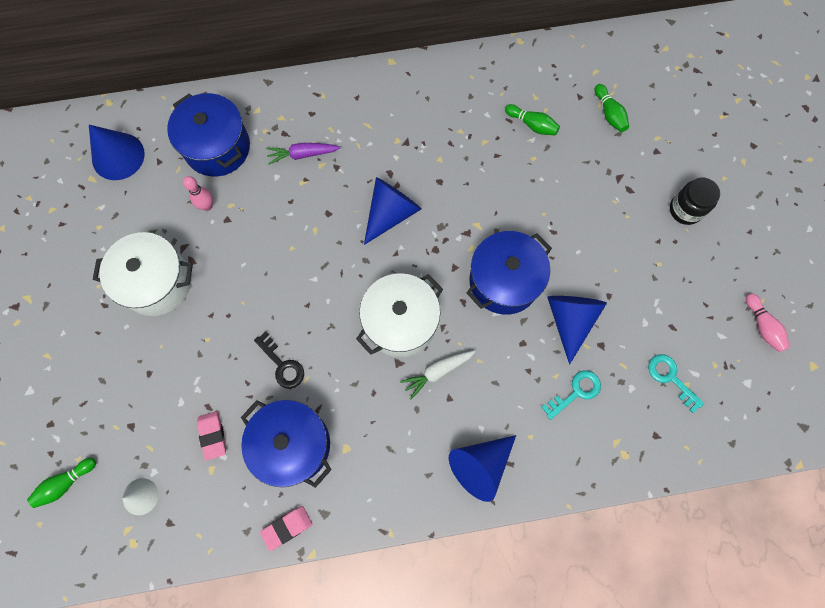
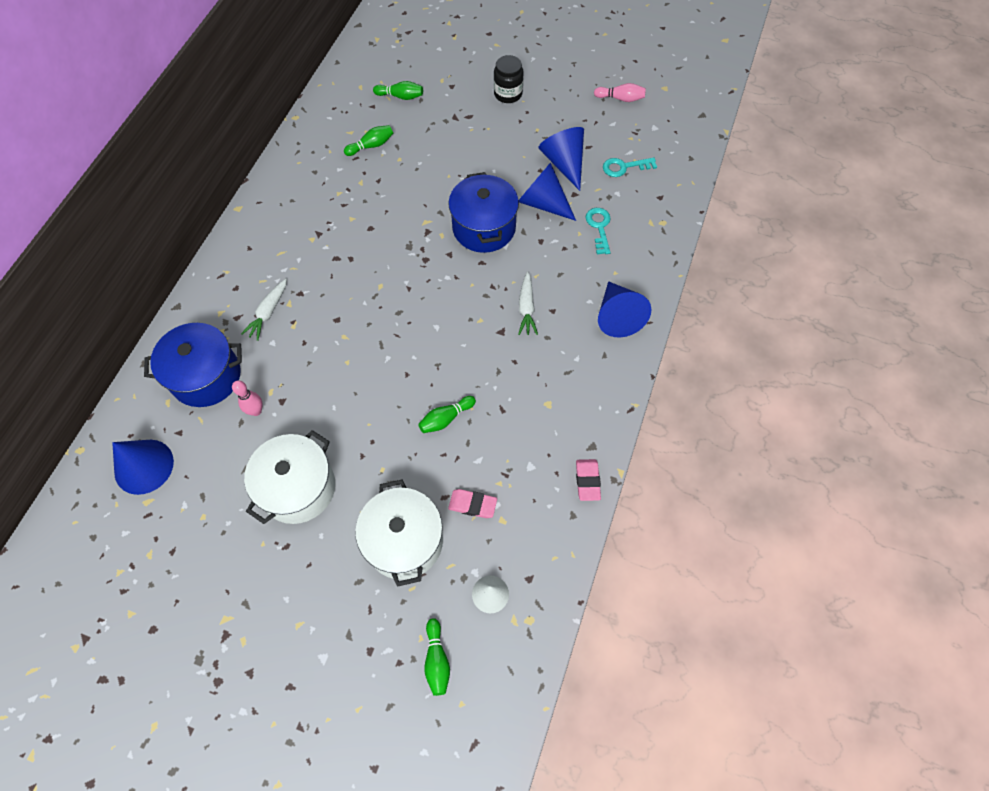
camera: 60 degrees left, 10 degrees down
blue pot [241,400,332,488] -> none
black key [254,331,304,389] -> green bowling pin [418,396,476,433]
purple carrot [266,143,340,165] -> white carrot [241,279,287,341]
white pot [356,273,443,357] -> white pot moved to [355,480,443,587]
blue cone [364,177,421,245] -> blue cone moved to [538,127,584,191]

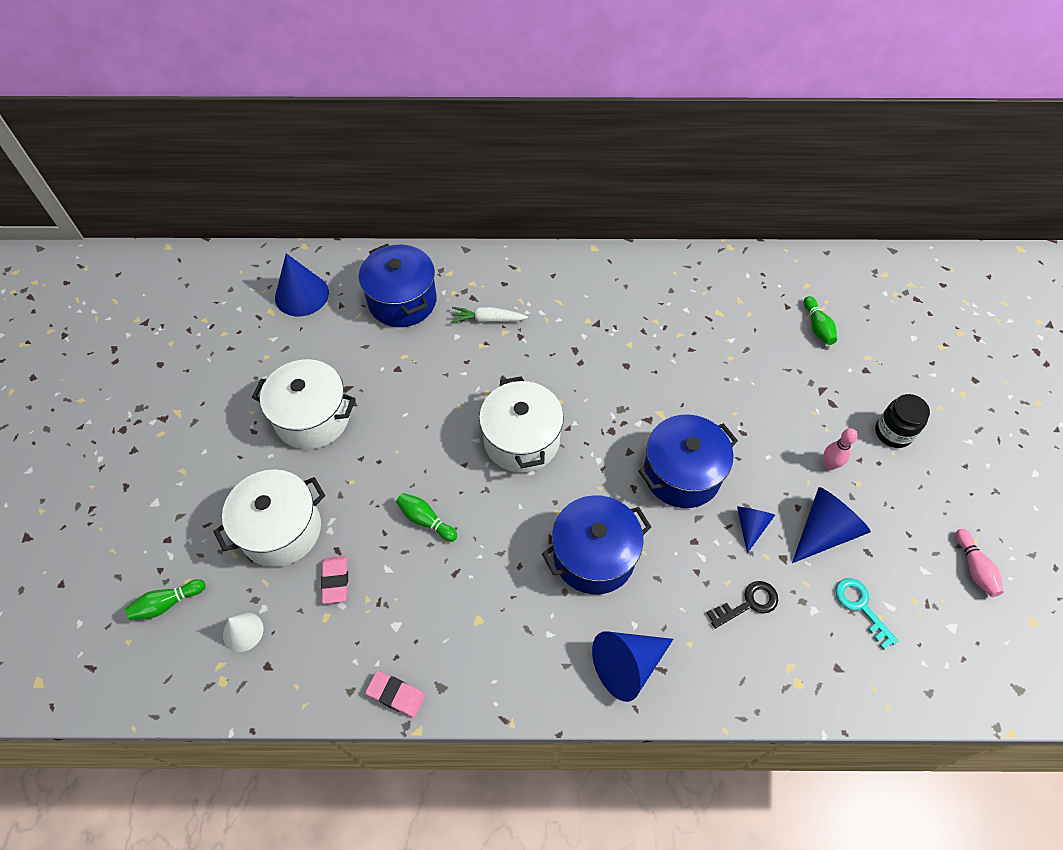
camera: 70 degrees right, 5 degrees down
pink bowling pin [232,380,263,416] -> pink bowling pin moved to [823,428,858,470]
green bowling pin [344,125,393,156] -> none
white carrot [518,271,538,335] -> blue pot [542,495,651,594]
blue cone [519,162,576,221] -> blue cone [737,506,775,553], size x0.59
pink eraser [576,459,601,501] -> pink eraser turned 45 degrees clockwise [365,671,425,718]
turquoise key [585,208,611,254] -> black key [706,581,778,628]
none -> white pot [479,376,564,473]

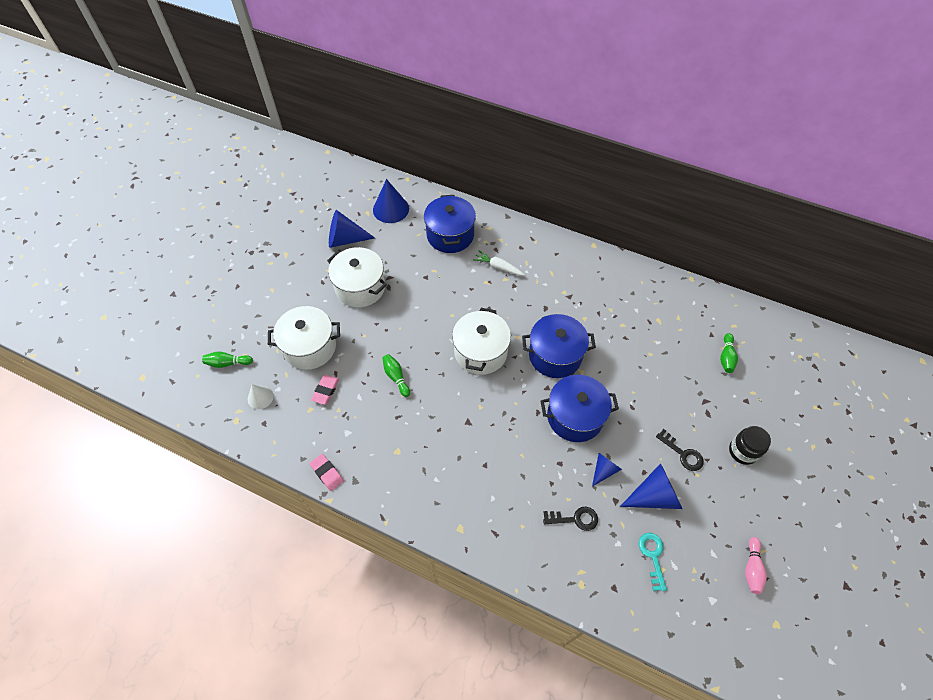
camera: 25 degrees right, 0 degrees up
blue pot [542,495,651,594] -> blue pot moved to [522,314,596,378]
blue cone [592,631,673,702] -> blue cone moved to [329,210,375,248]
pink bowling pin [823,428,858,470] -> black key [656,429,704,471]

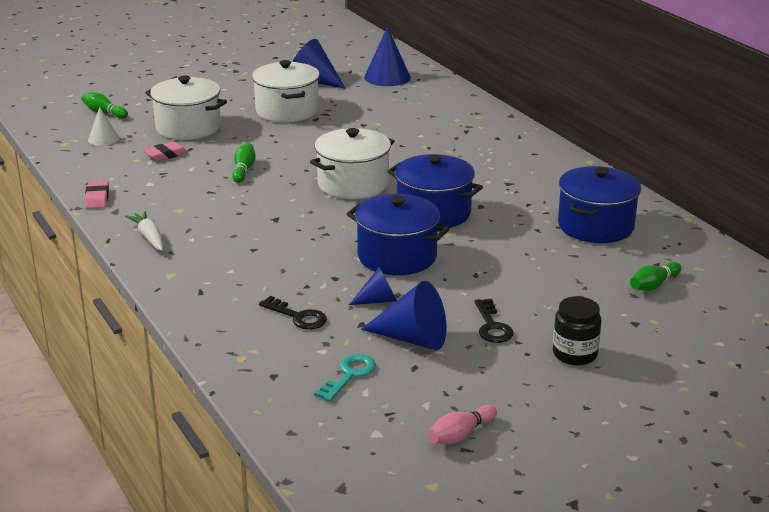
camera: 35 degrees right, 30 degrees down
blue pot [424,195,476,253] -> blue pot moved to [558,166,641,243]
white carrot [473,250,525,276] -> white carrot moved to [125,211,163,251]

